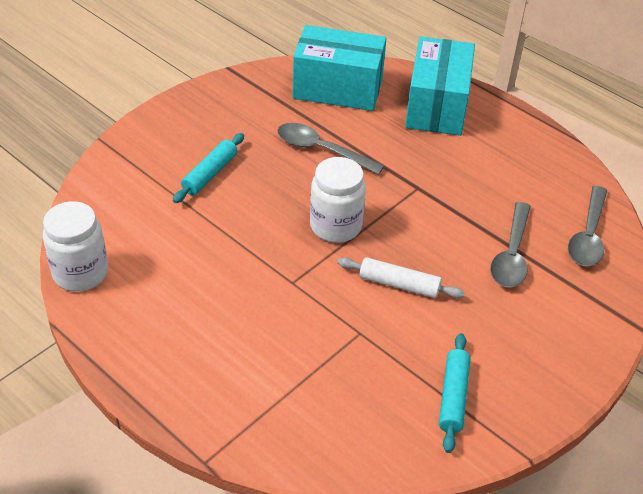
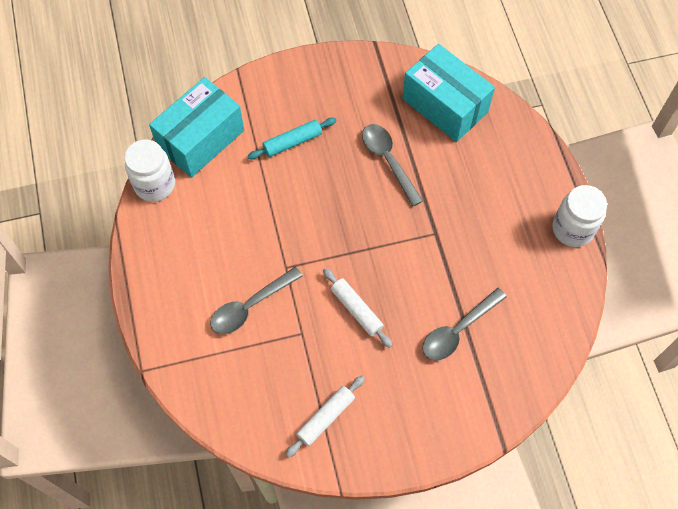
camera: 35 degrees right, 20 degrees up
white jar [310,157,366,243] -> white jar moved to [553,185,607,247]
turquoise box [405,36,475,136] -> turquoise box moved to [149,77,244,178]
turquoise rolling pin [439,333,471,453] -> white rolling pin [285,376,365,458]
grey spoon [568,186,607,266] -> grey spoon moved to [210,267,303,334]

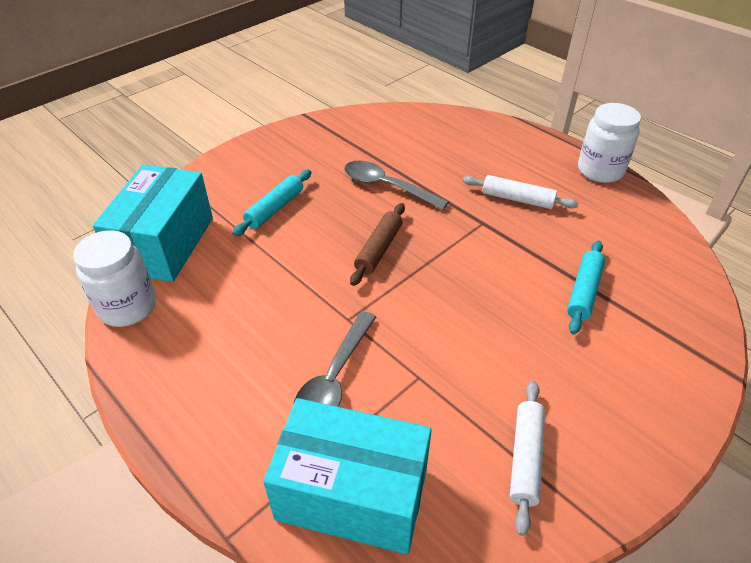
camera: 30 degrees left, 20 degrees down
white rolling pin [323,268,392,348] -> white rolling pin moved to [463,175,579,209]
turquoise box [402,44,495,142] -> turquoise box moved to [263,398,432,554]
grey spoon [422,288,507,361] -> turquoise rolling pin [567,241,605,335]
none -> brown rolling pin [350,203,405,286]

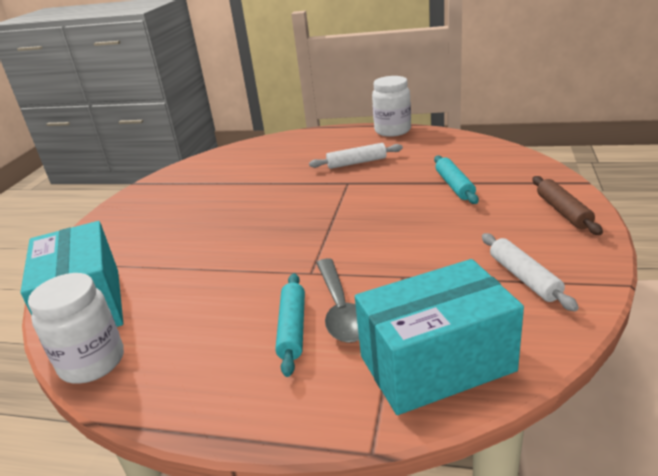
camera: 30 degrees left, 15 degrees down
turquoise rolling pin [232,170,311,236] -> turquoise rolling pin moved to [275,273,305,377]
grey spoon [344,160,449,210] -> none
brown rolling pin [350,203,405,286] -> brown rolling pin moved to [533,176,603,235]

